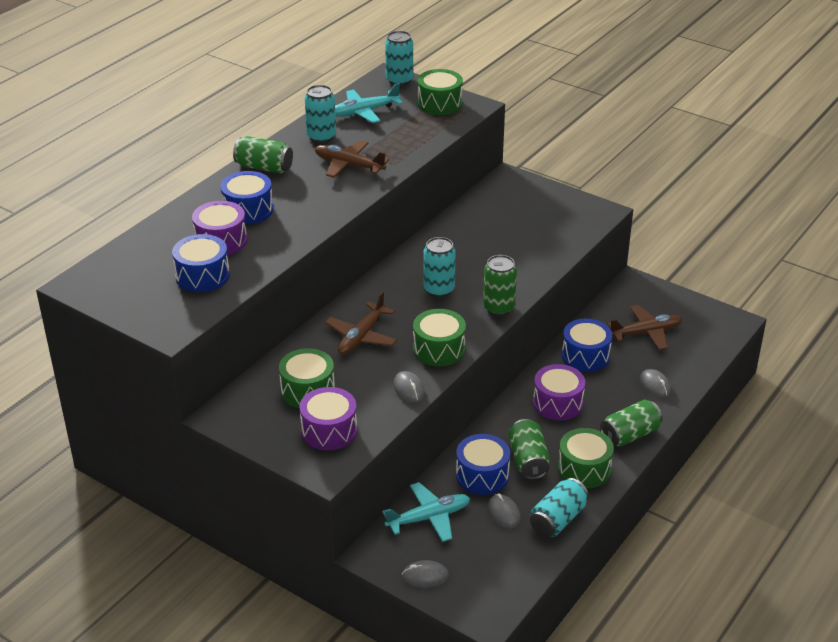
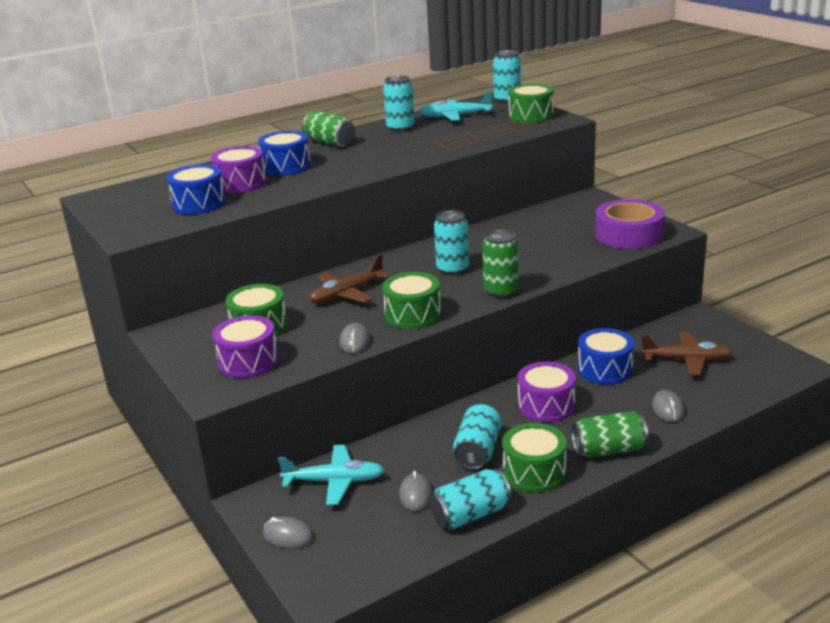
camera: 25 degrees right, 10 degrees down
brown plane [315,140,389,178] -> none
blue drum [456,434,510,495] -> none
green can [508,419,550,480] -> turquoise can [453,404,502,470]
none -> purple tape [595,199,665,249]

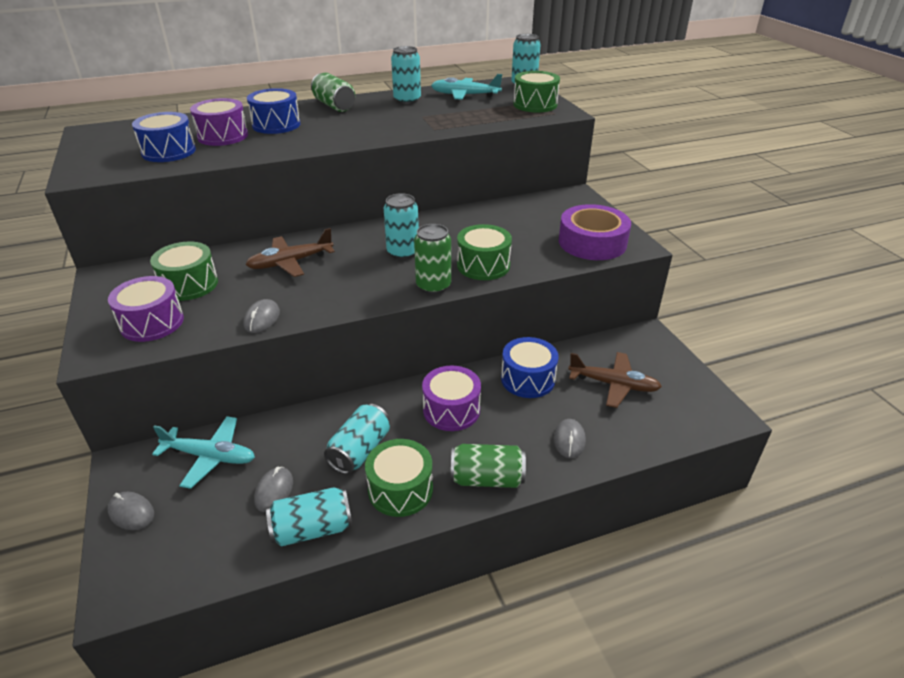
camera: 10 degrees right, 10 degrees up
green drum [382,272,441,329] -> green drum moved to [457,224,512,280]

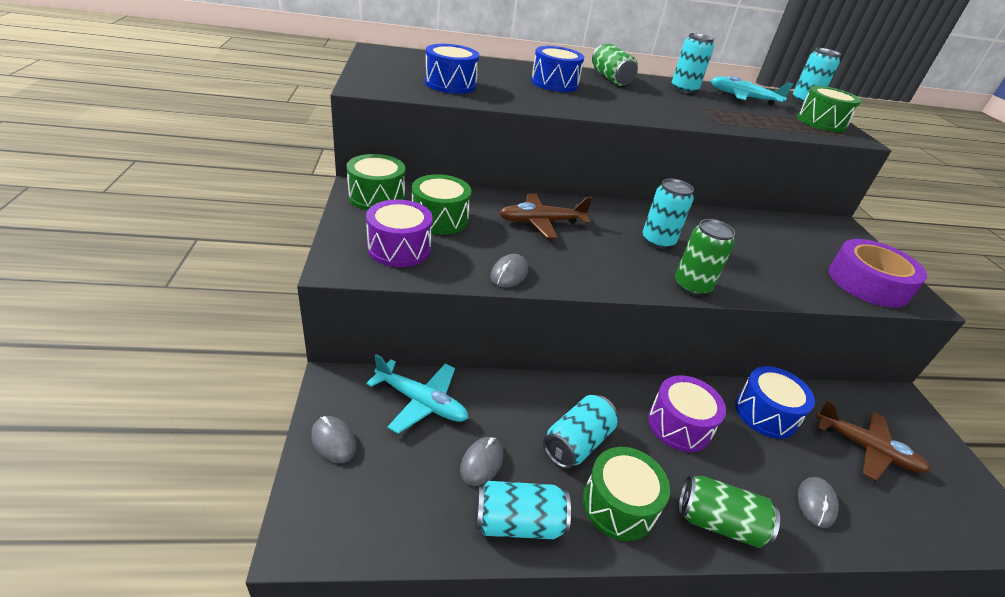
camera: 10 degrees right, 0 degrees up
purple drum [190,98,248,146] -> none
green drum [457,224,512,280] -> green drum moved to [347,154,405,210]

